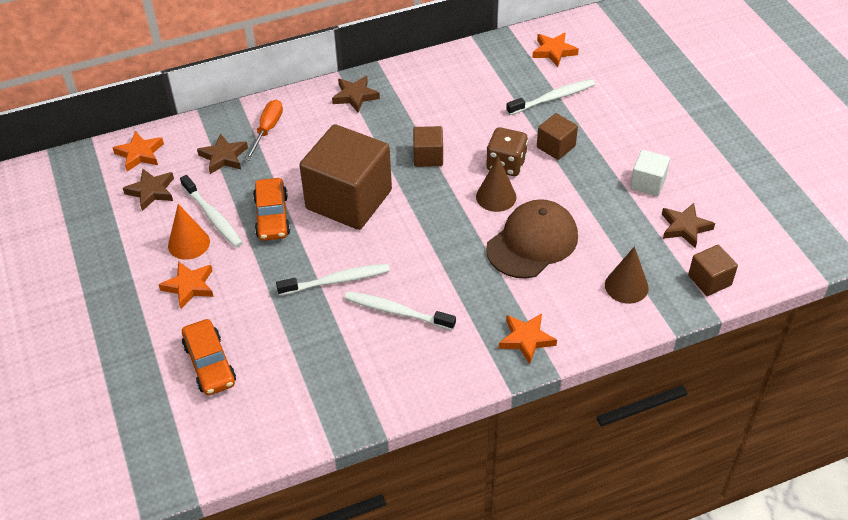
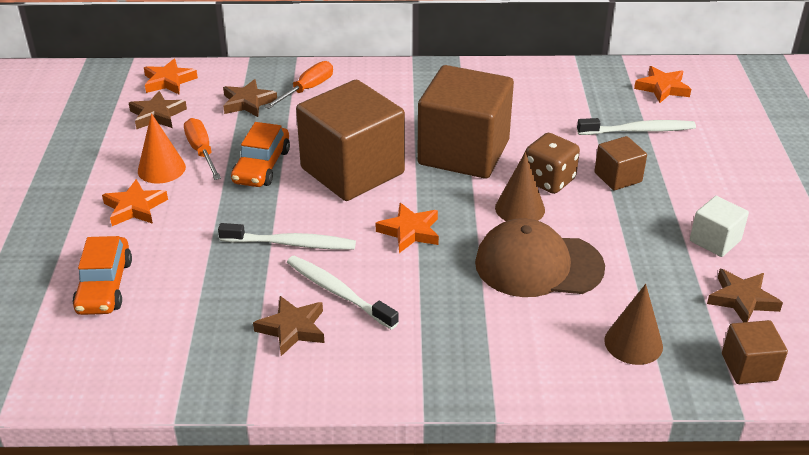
camera: 20 degrees right, 10 degrees down
white toothbrush [180,175,243,248] -> orange screwdriver [184,118,221,180]
brown star [332,76,380,112] -> brown star moved to [253,296,325,356]
brown cube [413,126,443,167] -> brown cube [417,65,514,179], size x2.18
brown cap [486,199,578,279] -> brown cap turned 150 degrees counterclockwise [475,218,605,297]
orange star [499,313,557,364] -> orange star moved to [376,203,439,253]

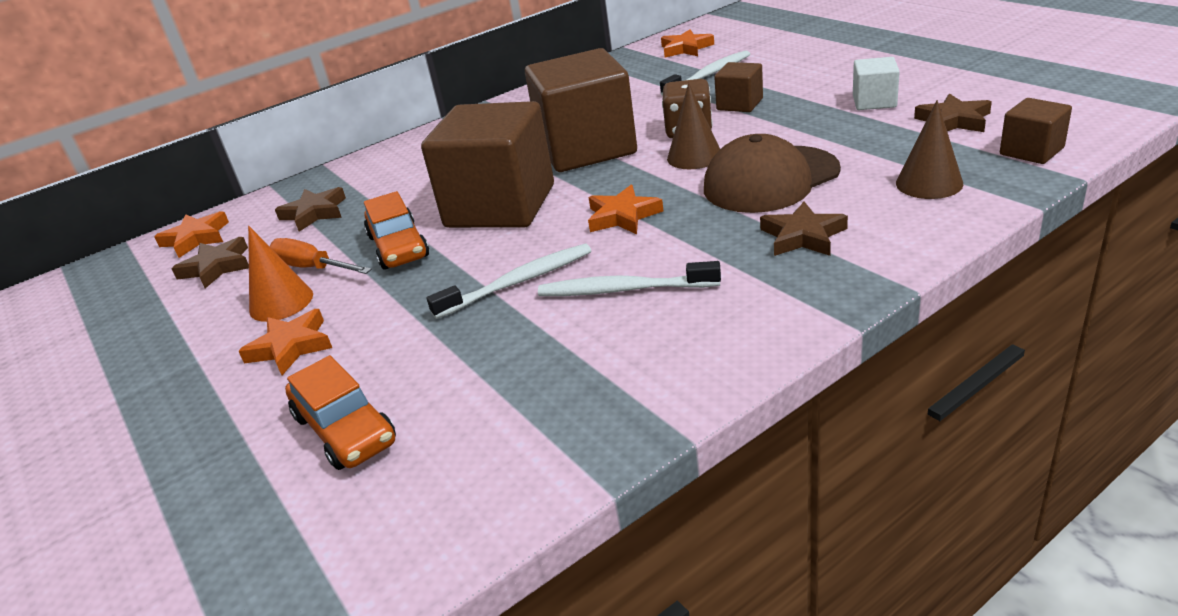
camera: 30 degrees left, 5 degrees down
brown star [253,296,325,356] -> brown star moved to [760,202,848,256]
orange screwdriver [264,61,333,109] -> none

